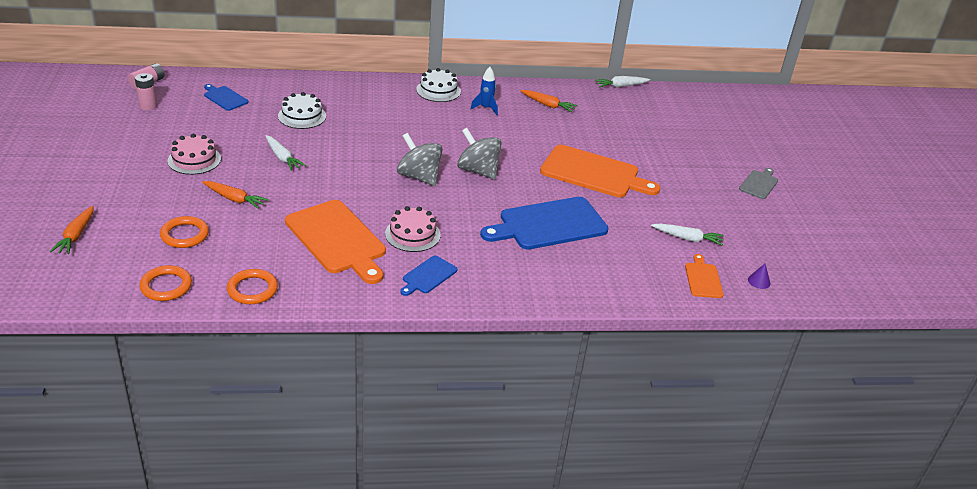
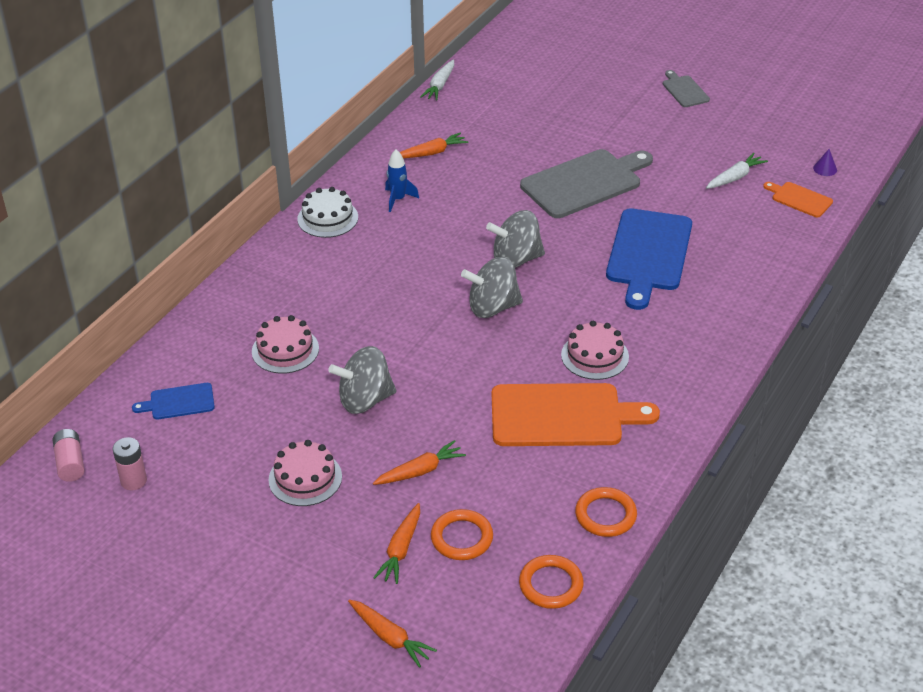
camera: 50 degrees left, 5 degrees up
white carrot [266,135,306,171] -> grey spinning top [328,346,396,414]
white cake [278,92,326,129] -> pink cake [252,315,319,374]
blue cutting board [400,256,458,296] -> none
orange cutting board [540,145,660,197] -> grey cutting board [520,149,653,218]
none -> orange carrot [373,503,420,584]

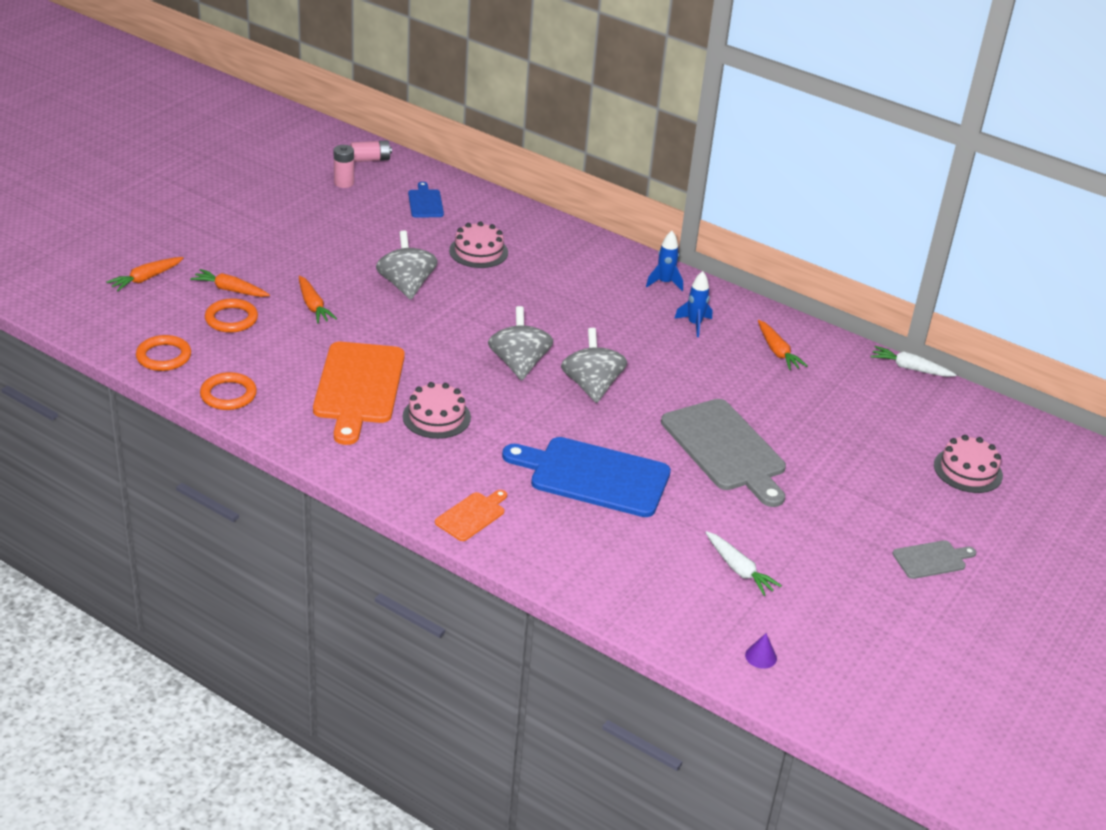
camera: 90 degrees right, 5 degrees down
pink cake [269,440,342,506] -> pink cake moved to [934,435,1003,493]
white cake [297,187,358,238] -> blue rocket [646,231,683,291]
orange cutting board [763,182,833,217] -> orange cutting board moved to [435,490,507,541]

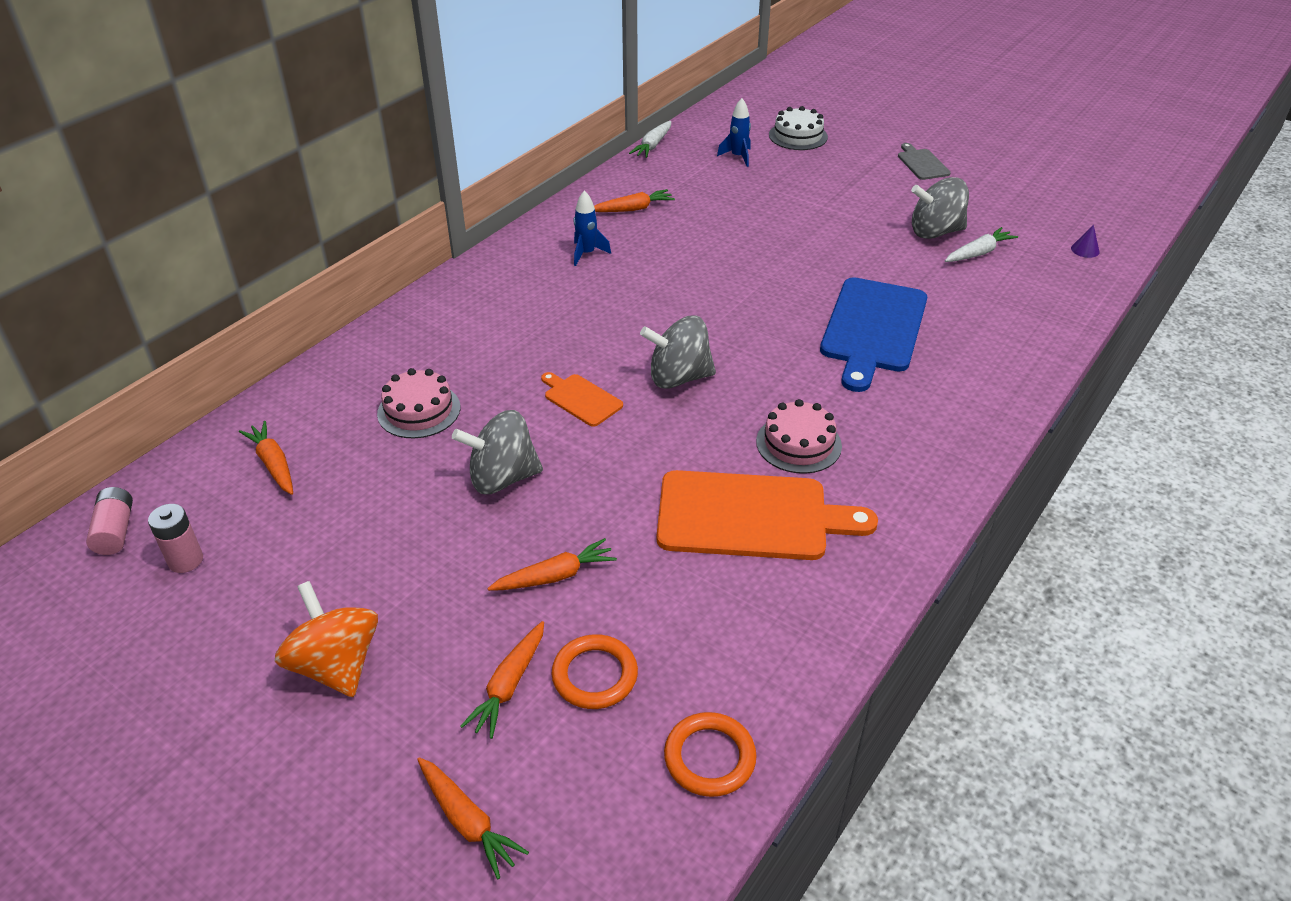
camera: 85 degrees left, 5 degrees up
orange ring [200,372,257,410] -> none
blue cutting board [408,182,444,218] -> orange carrot [239,421,293,495]
orange cutting board [435,490,507,541] -> orange cutting board moved to [541,372,623,427]
grey spinning top [561,328,627,403] -> grey spinning top moved to [911,177,969,239]
blue rocket [646,231,683,291] -> blue rocket moved to [717,98,751,167]
grey cutting board [661,399,786,507] -> none
pink cake [934,435,1003,493] -> white cake [769,106,828,150]
none -> orange spinning top [275,581,378,697]

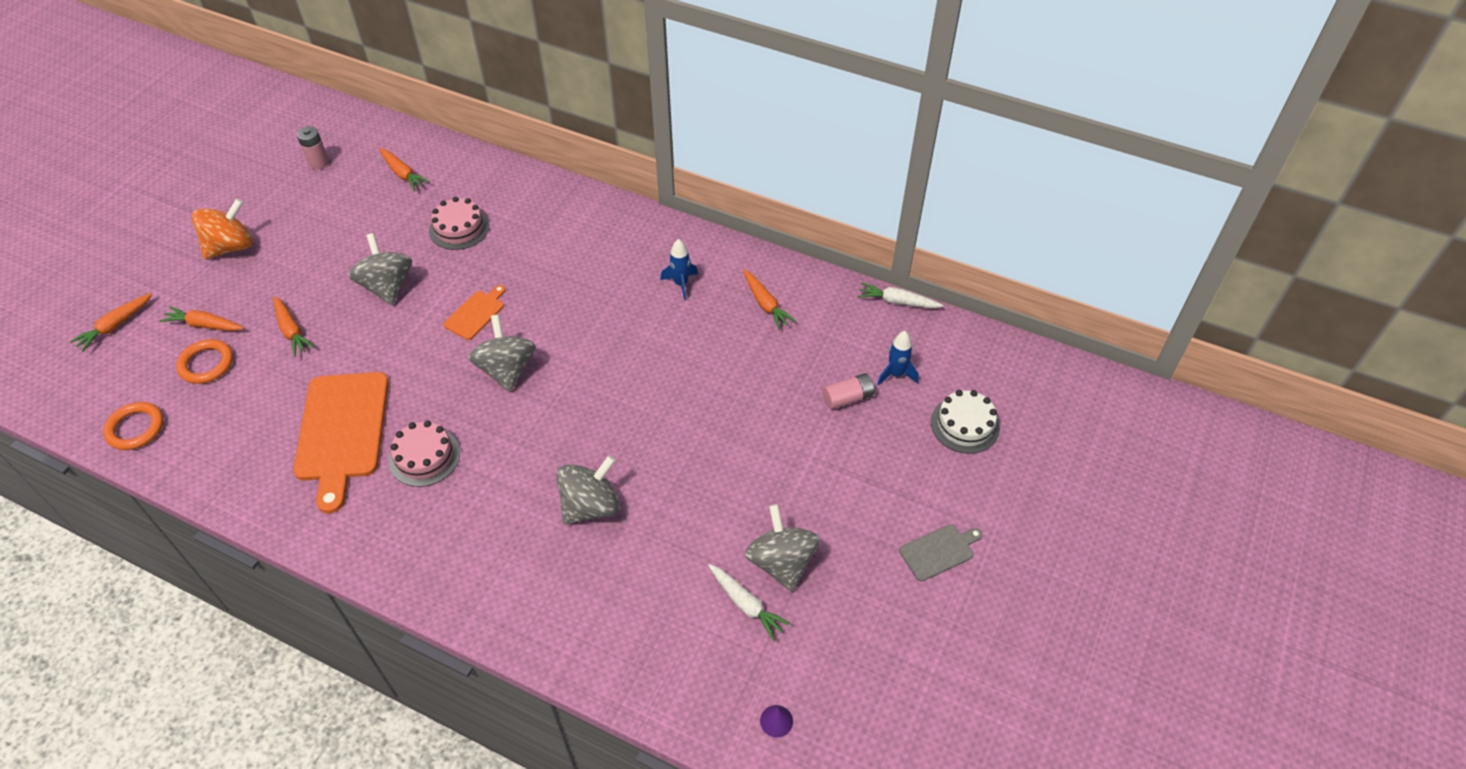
camera: 80 degrees right, 10 degrees up
pink battery [86,487,133,555] -> pink battery moved to [822,373,874,410]
orange carrot [239,421,293,495] -> orange carrot turned 90 degrees clockwise [379,148,430,191]
blue cutting board [820,277,927,392] -> grey spinning top [556,455,620,525]

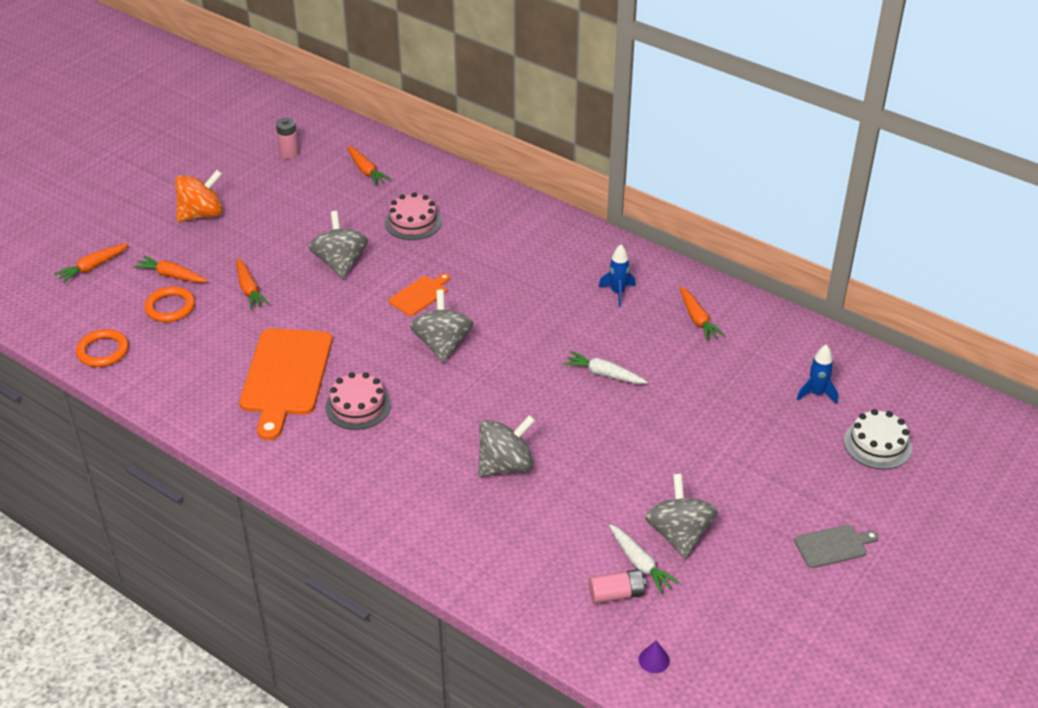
camera: 10 degrees right, 10 degrees down
pink battery [822,373,874,410] -> pink battery moved to [589,569,646,604]
white carrot [858,282,944,308] -> white carrot moved to [563,351,648,384]

